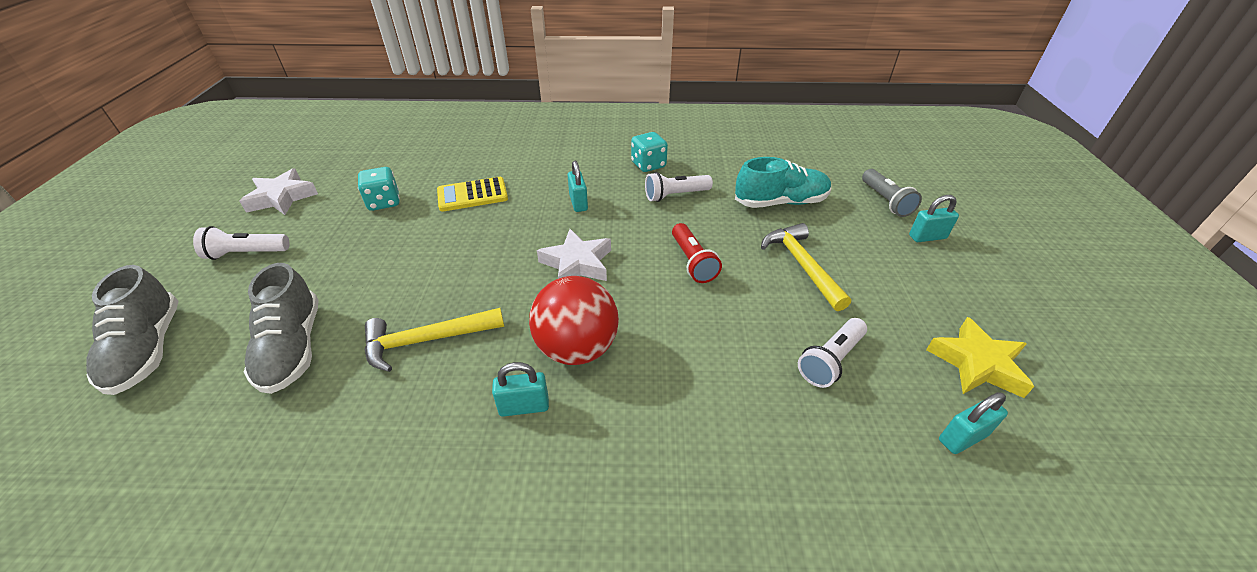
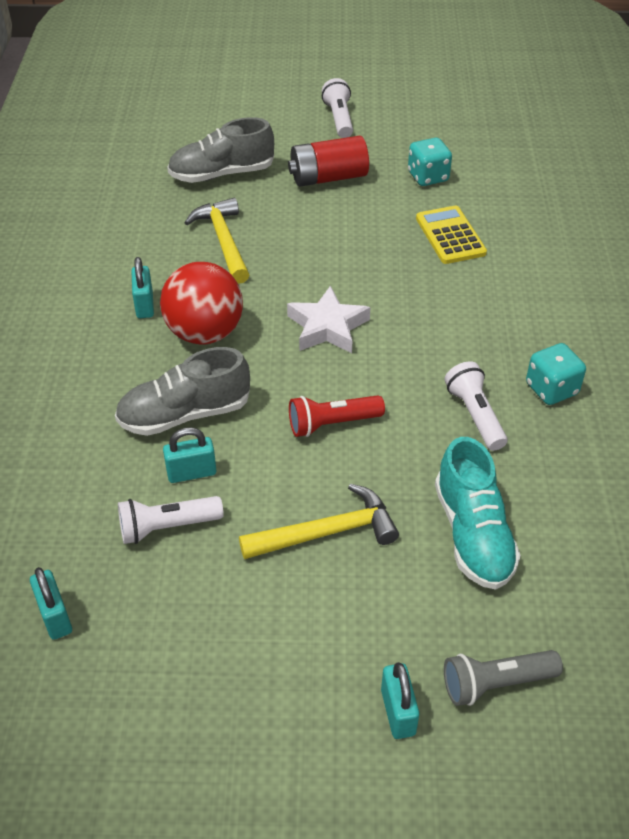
camera: 90 degrees right, 5 degrees up
grey shoe [86,265,179,395] -> grey shoe moved to [115,347,250,436]
white star [239,168,318,215] -> none
turquoise padlock [568,161,588,212] -> turquoise padlock moved to [163,427,216,483]
white flashlight [798,318,867,388] -> white flashlight turned 60 degrees counterclockwise [118,496,224,544]
yellow star [926,317,1035,398] -> none
none -> red battery [288,136,369,187]

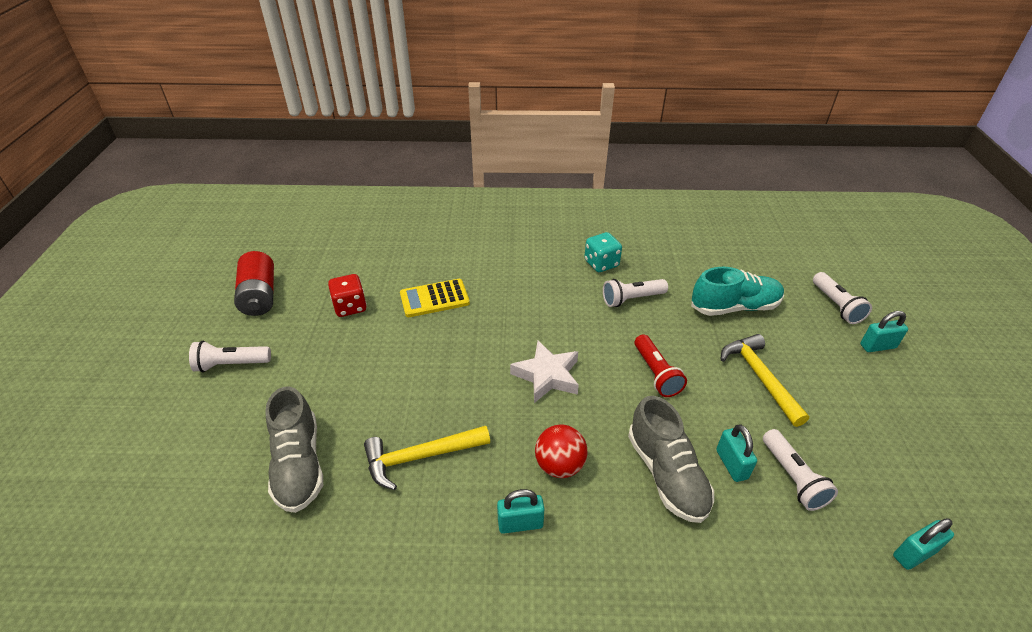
camera: 90 degrees left, 5 degrees down
red ball [160,262,243,344] -> red ball [535,424,588,478], size x0.66
red battery [288,136,369,187] -> red battery moved to [234,251,274,316]
turquoise dice [408,138,452,186] -> red dice [328,274,367,317]
grey flashlight [444,650,563,706] -> white flashlight [813,272,872,324]

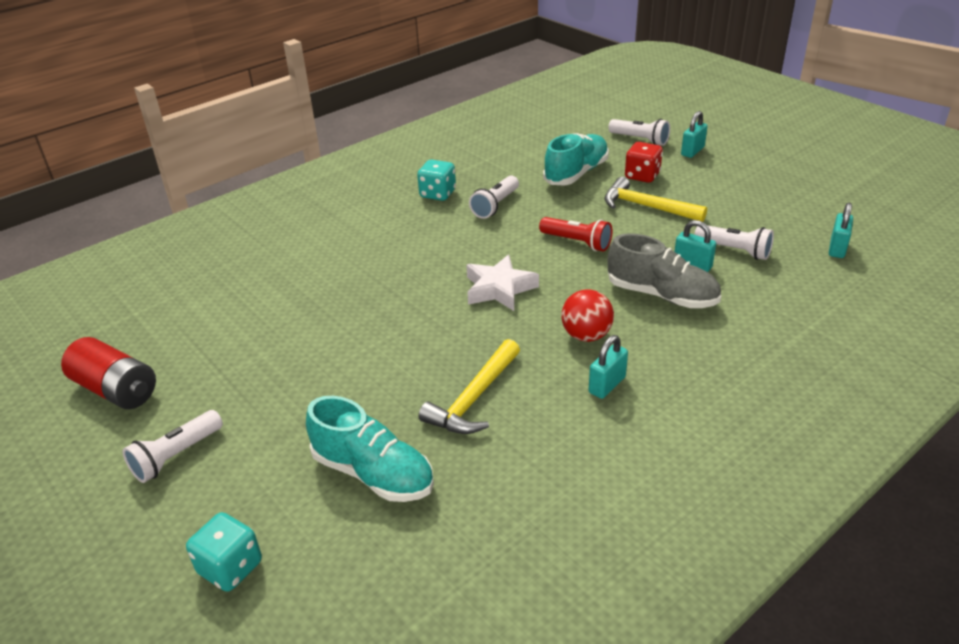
camera: 40 degrees left, 5 degrees down
grey shoe [265,386,323,513] -> turquoise shoe [306,396,434,502]
red dice [328,274,367,317] -> red dice moved to [625,142,663,183]
yellow calculator [400,279,470,317] -> none
none -> turquoise dice [186,512,262,592]

